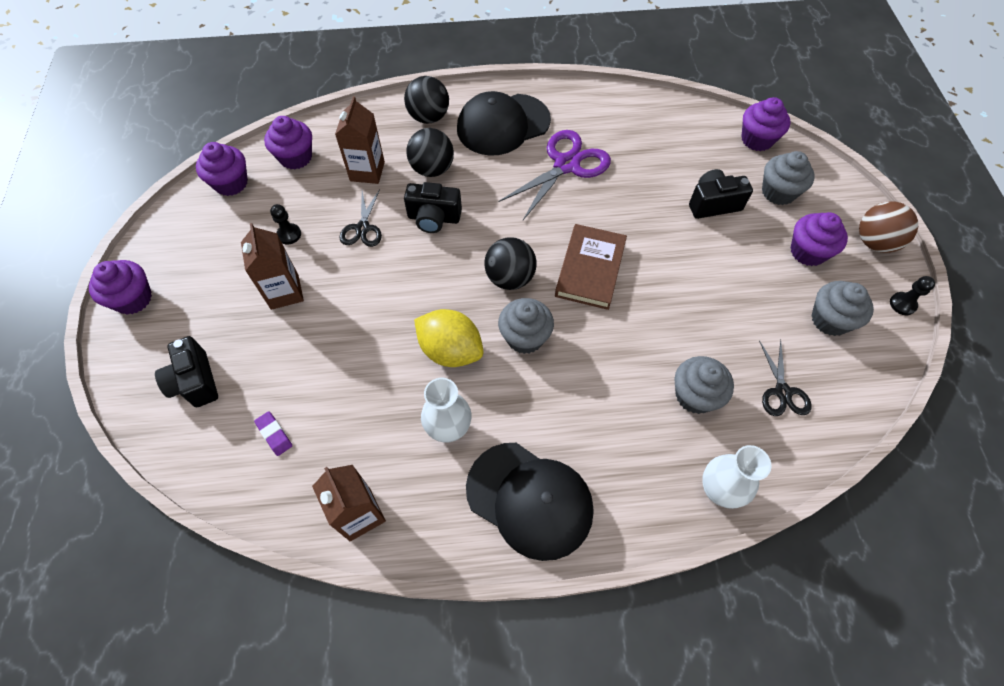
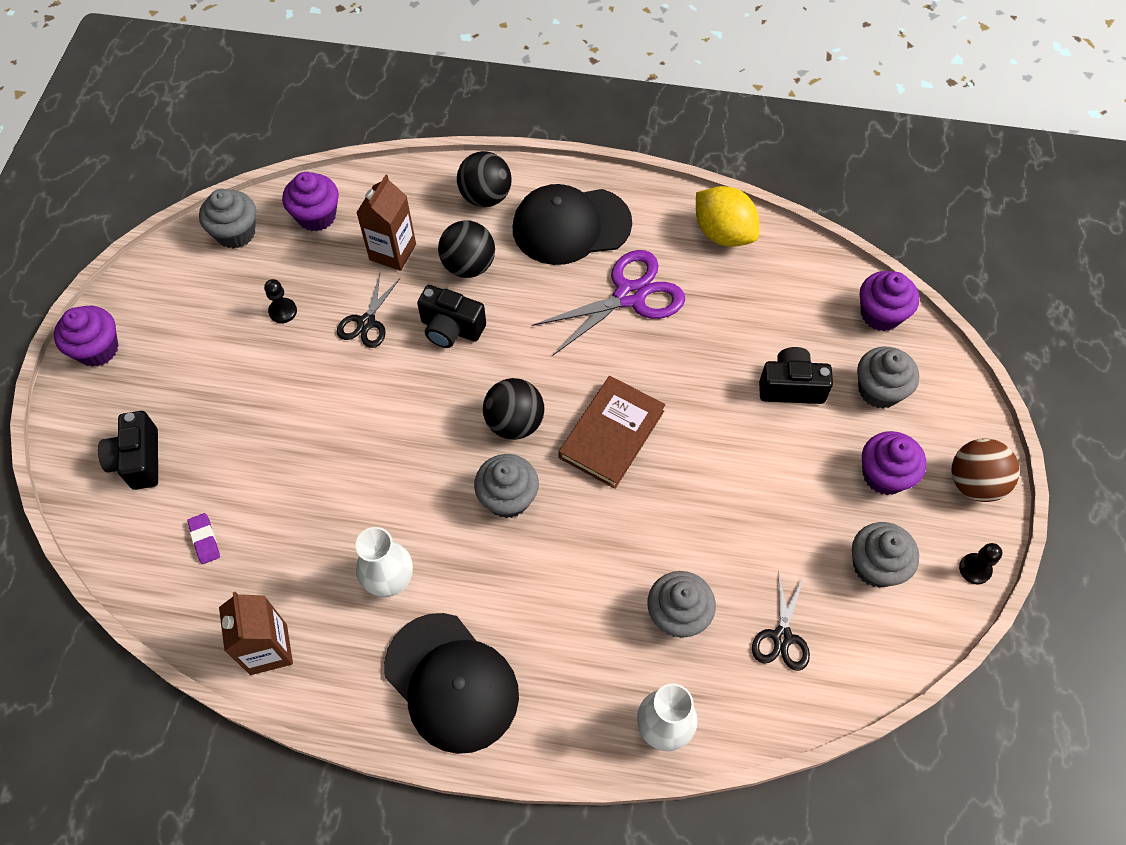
camera: 15 degrees right, 0 degrees up
purple cupcake [196,142,248,196] -> grey cupcake [199,189,256,249]
brown carton [241,223,304,310] -> none
yellow lemon [414,309,484,367] -> yellow lemon moved to [696,186,759,247]

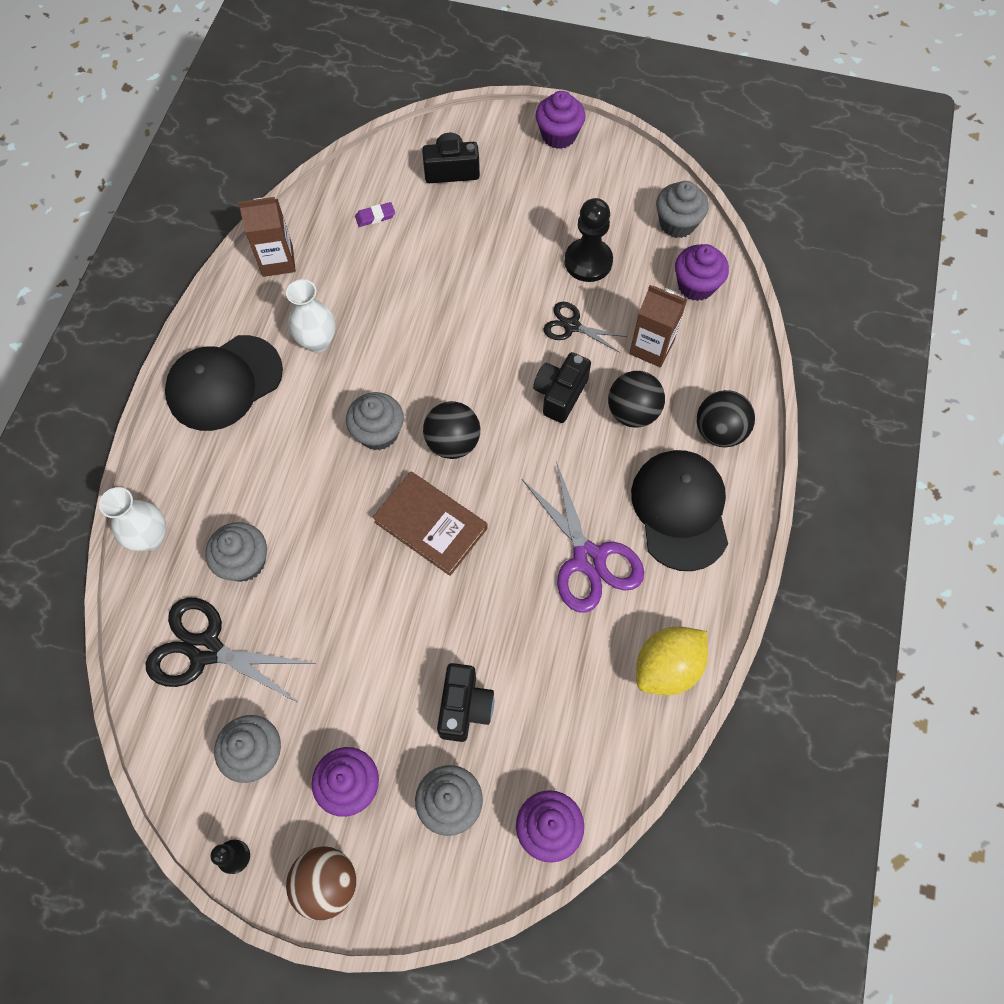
camera: 95 degrees right, 5 degrees up
black pawn [264,279,297,323] -> black pawn [564,198,613,282], size x1.92
black scissors [752,573,810,671] -> black scissors [146,598,317,704], size x1.75

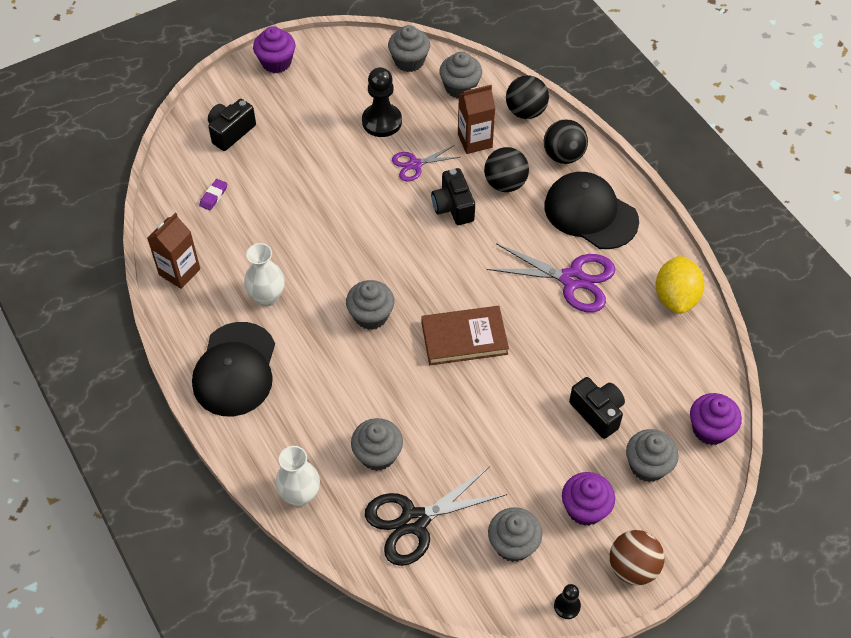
camera: 45 degrees left, 10 degrees down
black ball [423,401,480,459] -> black ball moved to [506,75,549,119]
black scissors [543,302,627,353] -> purple scissors [392,145,460,181]
purple cupcake [675,244,729,301] -> grey cupcake [439,52,482,98]

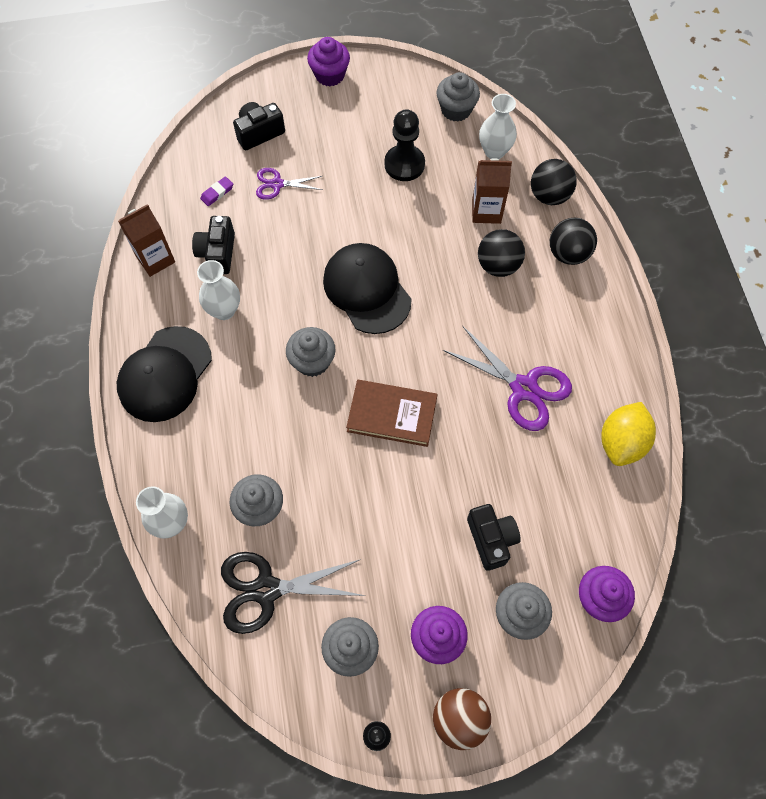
camera: 20 degrees right, 10 degrees up
purple scissors [392,145,460,181] -> purple scissors moved to [256,168,323,200]
black camera [431,168,475,225] -> black camera moved to [192,216,235,274]
grey cupcake [439,52,482,98] -> white vase [479,94,517,159]
black cap [544,172,639,249] -> black cap moved to [323,243,412,334]

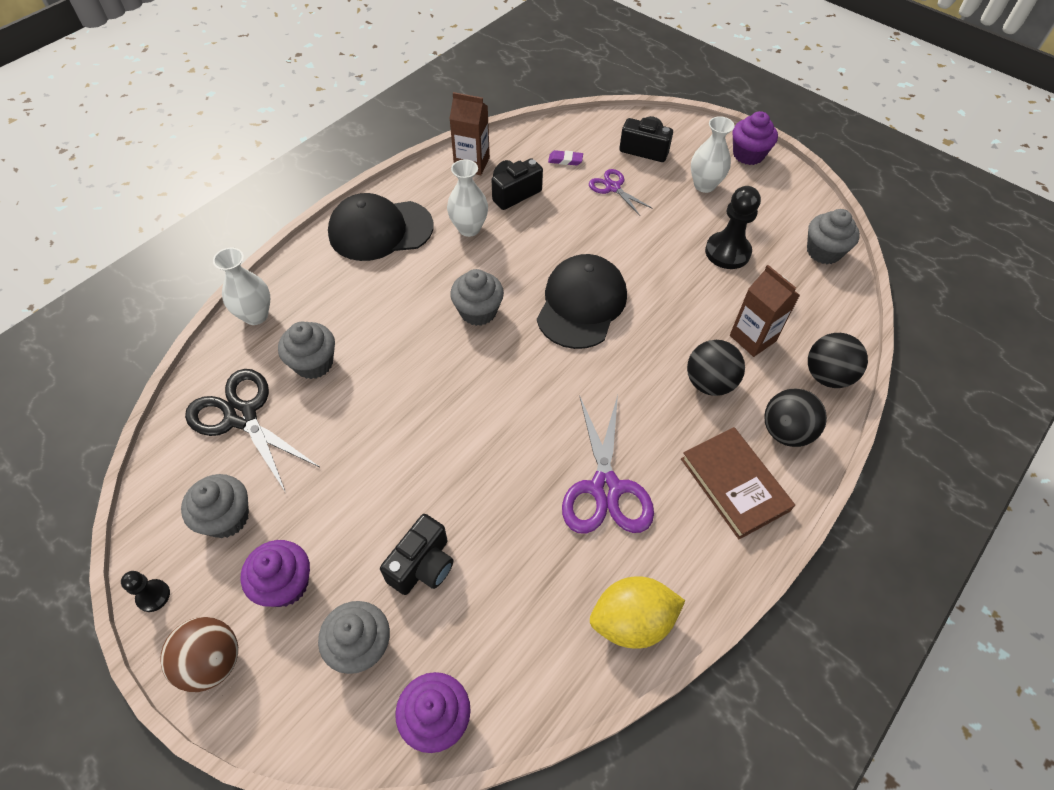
camera: 50 degrees right, 10 degrees down
brown book [346,380,437,447] -> brown book moved to [681,427,795,539]
white vase [479,94,517,159] -> white vase moved to [691,116,735,193]

